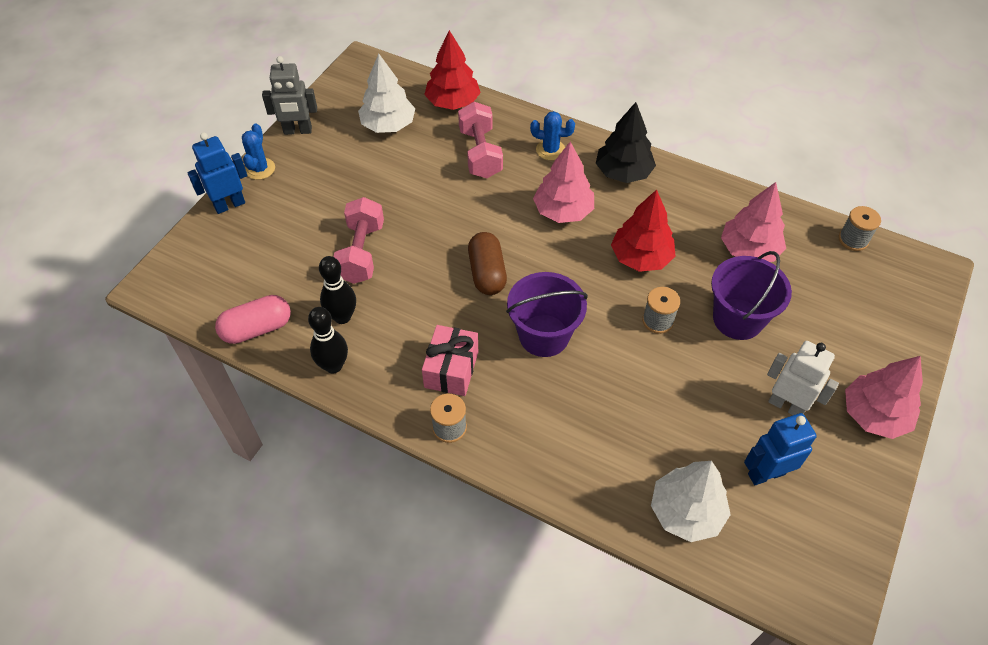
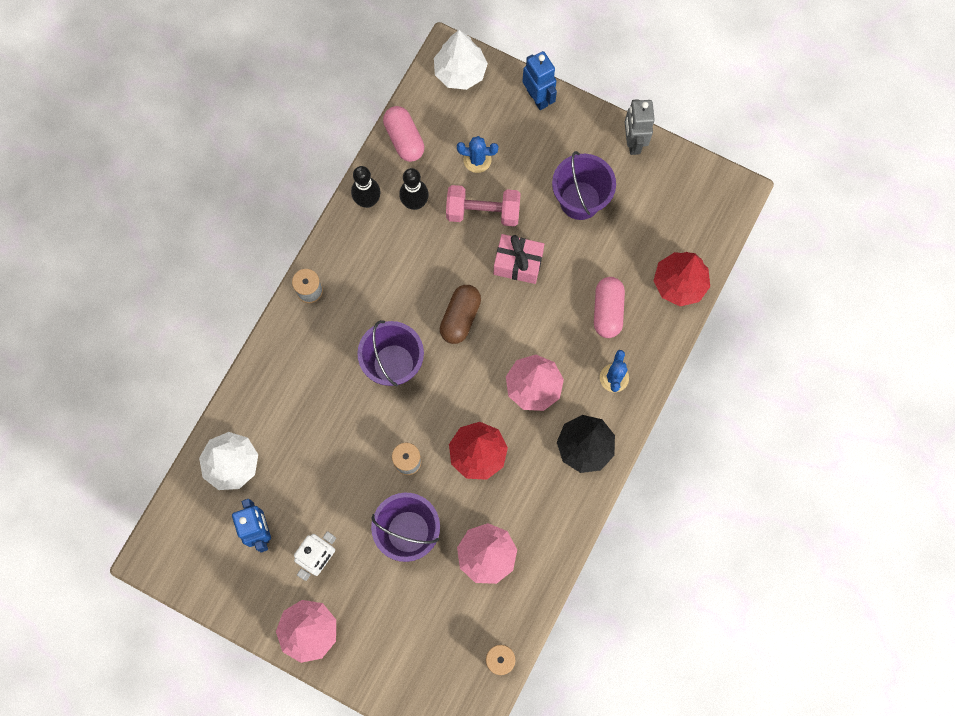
camera: 90 degrees right, 20 degrees up
blue cactus [242,123,275,180] -> blue cactus moved to [457,136,498,173]
white tree [358,53,416,133] -> white tree moved to [434,30,488,90]
pink gift [422,325,478,396] -> pink gift moved to [494,234,544,284]
pink dumbbell [458,102,503,178] -> pink capsule [594,277,625,338]
brown capsule [468,232,507,295] -> brown capsule turned 60 degrees counterclockwise [440,285,481,344]
none -> purple bucket [552,151,616,220]

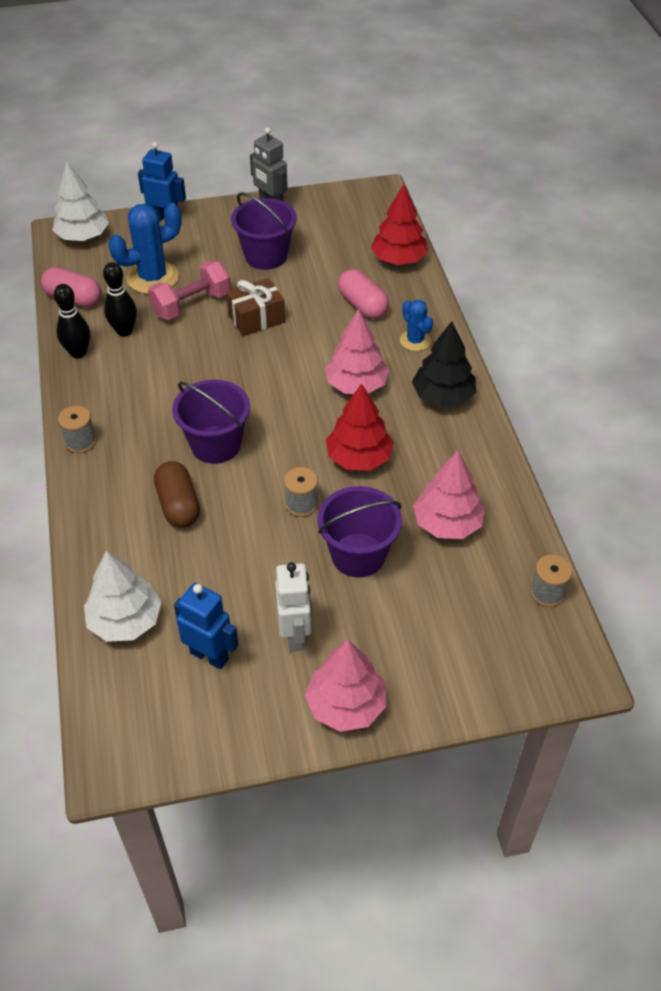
camera: 40 degrees left, 25 degrees down
brown capsule [440,285,481,344] -> brown capsule moved to [154,461,200,528]
blue cactus [457,136,498,173] -> blue cactus [108,203,182,294], size x1.77
pink gift [494,234,544,284] -> brown gift [226,278,285,336]

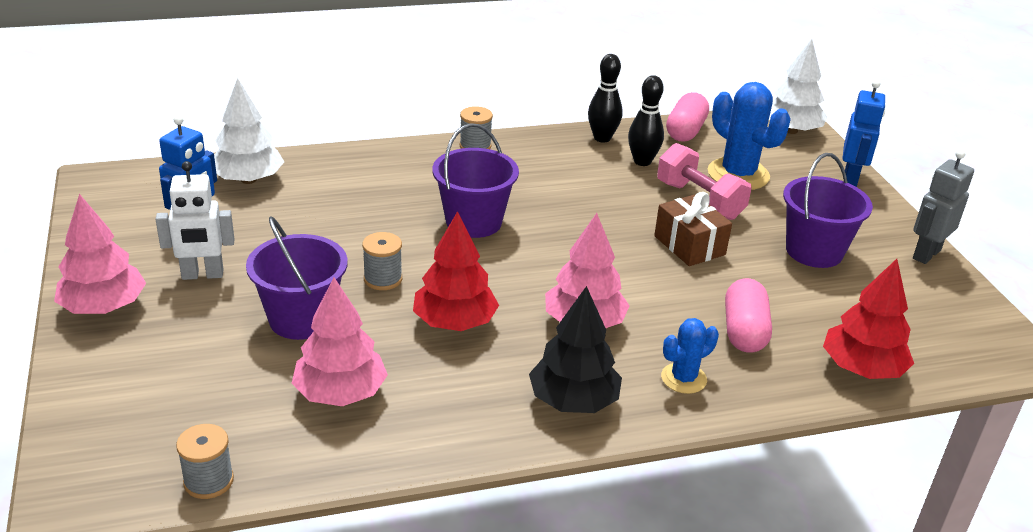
camera: 85 degrees right, 15 degrees down
brown capsule [154,461,200,528] -> none
pink capsule [338,269,389,319] -> pink capsule turned 45 degrees counterclockwise [725,278,772,353]

